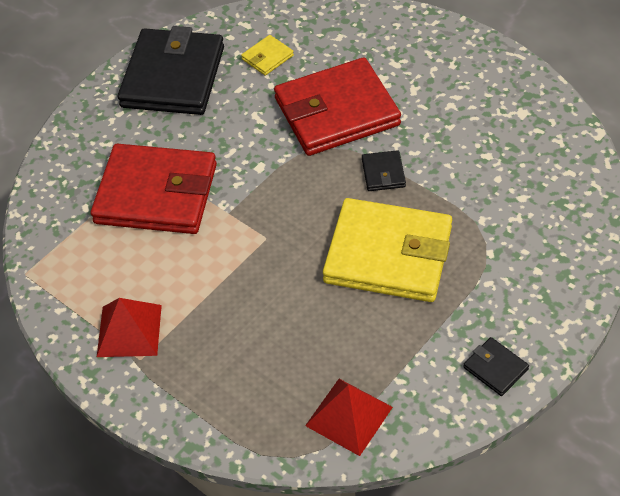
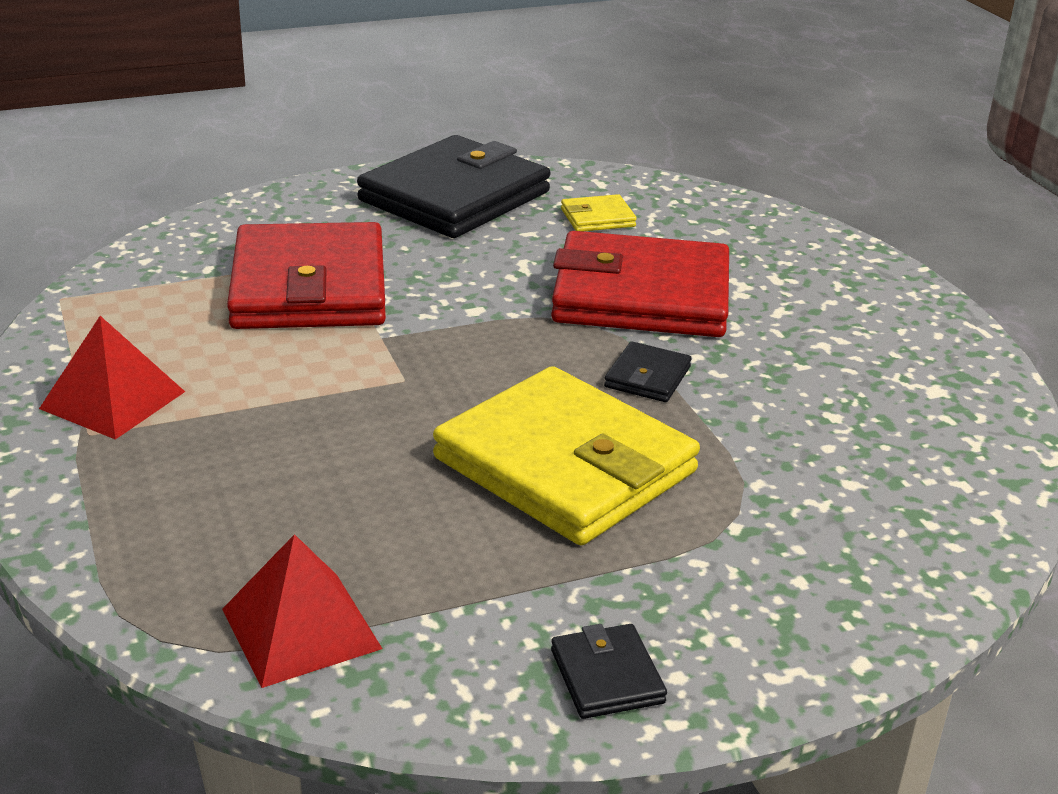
camera: 25 degrees right, 20 degrees down
red wallet [91,144,217,234] -> red wallet turned 45 degrees clockwise [227,222,386,329]

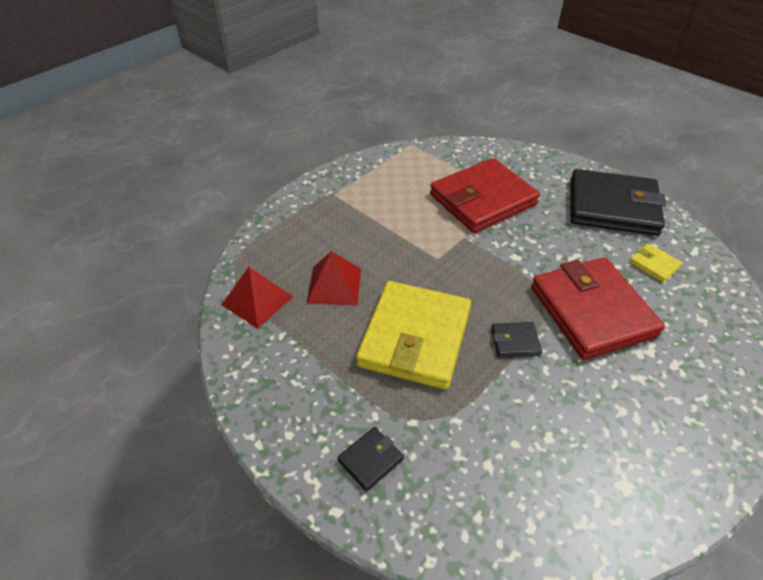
camera: 65 degrees right, 15 degrees up
red pyramid [39,316,185,440] -> red pyramid moved to [307,251,361,306]
black wallet [551,624,667,719] -> black wallet moved to [337,427,404,492]

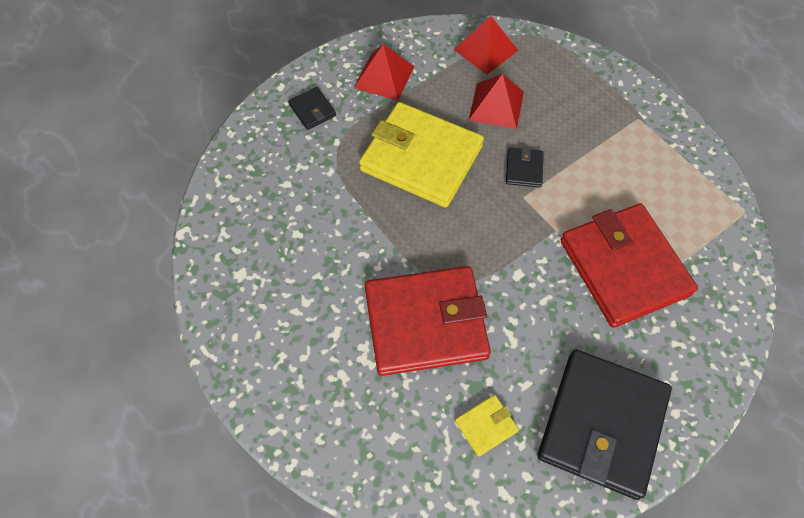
camera: 100 degrees right, 15 degrees up
black wallet [491,322,542,358] -> black wallet moved to [506,147,544,188]
none -> red pyramid [354,44,414,101]

